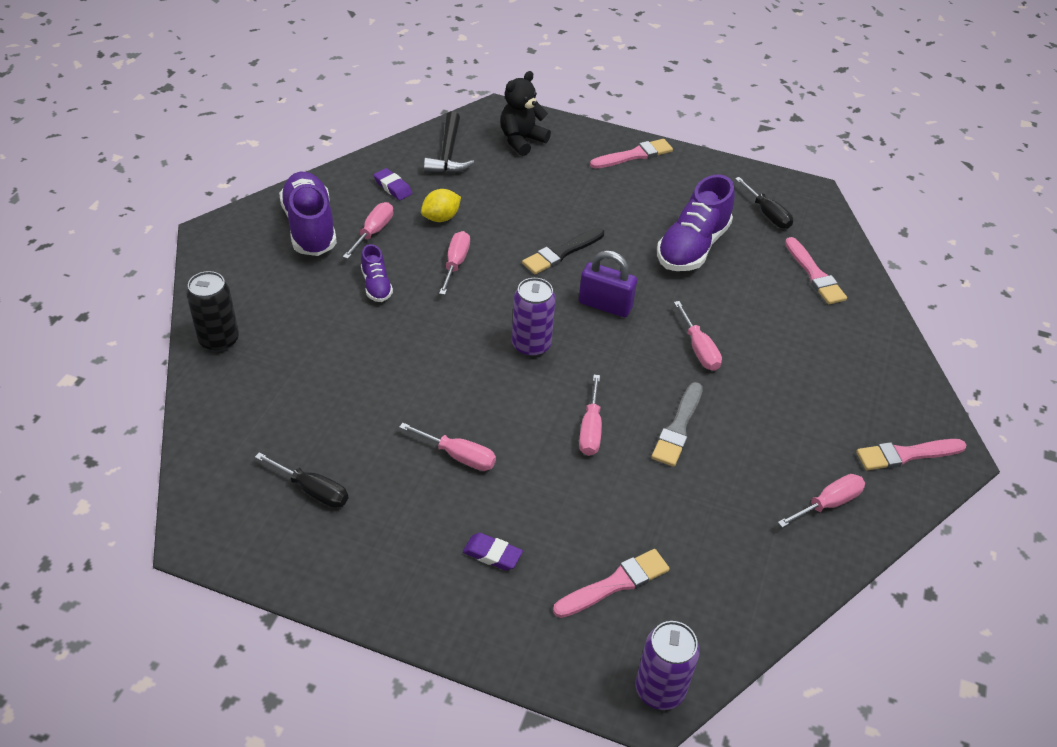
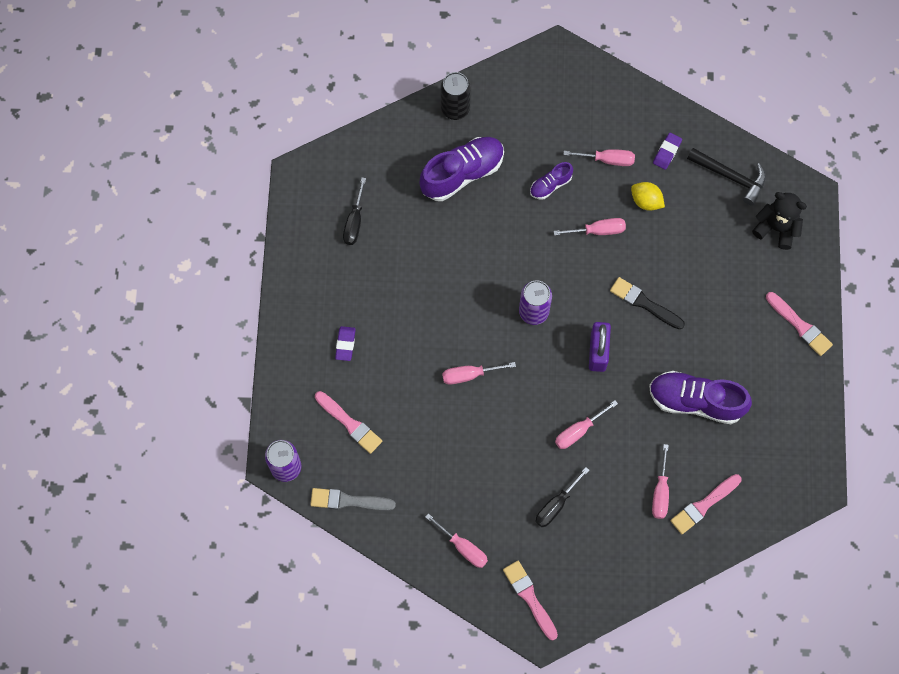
camera: 75 degrees right, 25 degrees up
purple shoe [279,172,337,256] -> purple shoe moved to [420,137,504,201]
pink screwdriver [399,422,496,471] -> pink screwdriver moved to [652,444,669,519]
black hammer [424,111,474,174] -> black hammer turned 135 degrees counterclockwise [687,148,766,206]
grey brush [651,382,703,467] -> grey brush moved to [310,488,396,511]
black screwdriver [735,177,793,229] -> black screwdriver moved to [535,467,589,527]

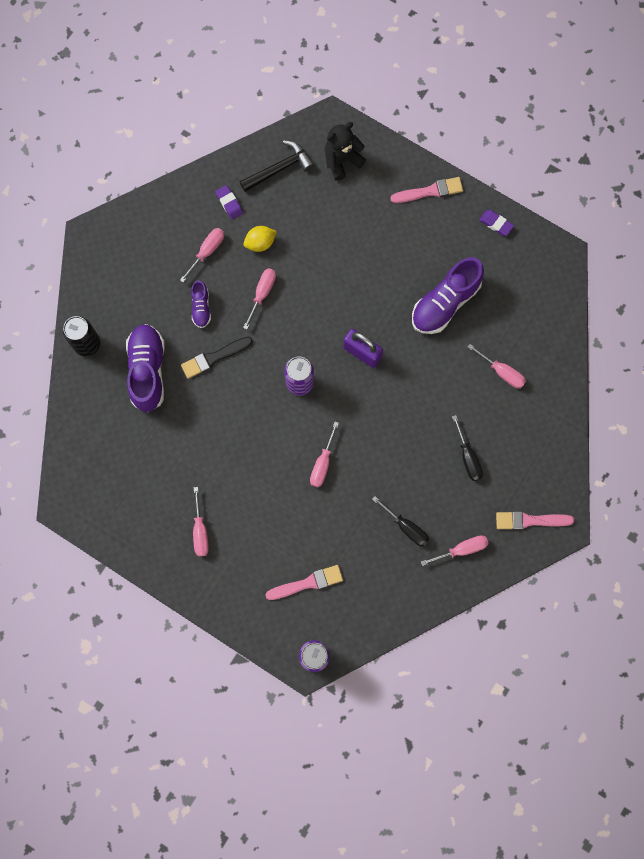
camera: 60 degrees left, 5 degrees up
grey brush [310,488,396,511] -> none
purple eraser [335,326,356,361] -> purple eraser moved to [479,210,514,236]
black screwdriver [343,177,366,245] -> black screwdriver moved to [372,496,429,546]
pink screwdriver [555,400,618,449] -> pink screwdriver moved to [193,487,209,557]
black brush [610,277,685,329] -> black brush moved to [181,337,253,379]
pink brush [670,474,742,534] -> none

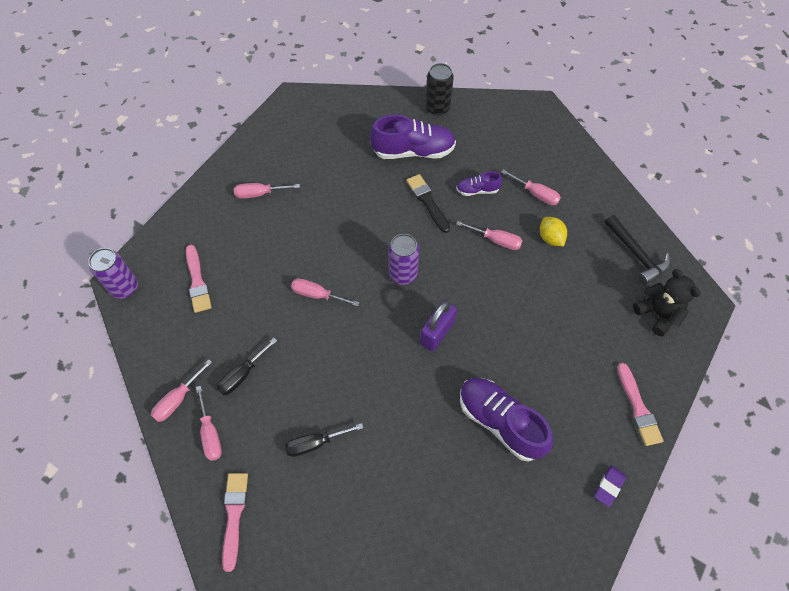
camera: 90 degrees right, 15 degrees down
purple eraser [215,185,243,220] -> none
pink screwdriver [468,344,526,389] -> pink screwdriver moved to [151,359,212,422]

